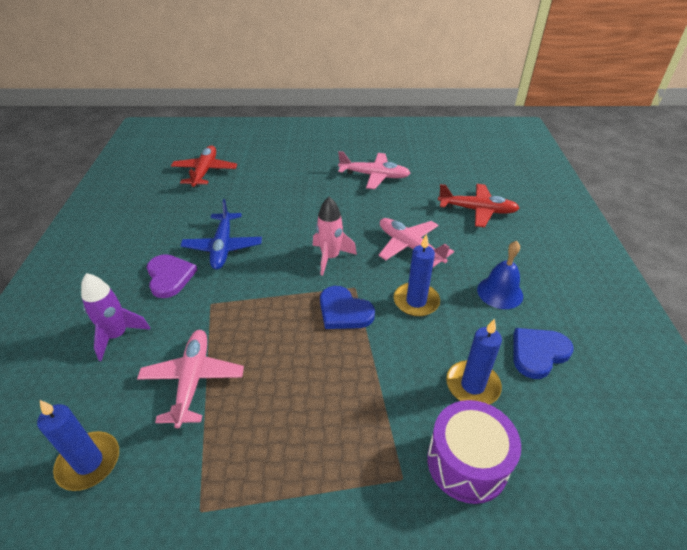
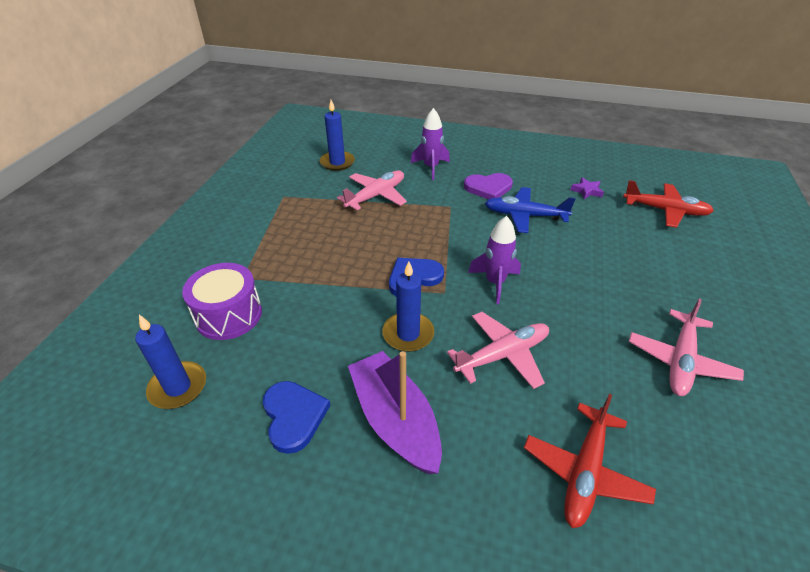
camera: 105 degrees right, 0 degrees up
pink plane [137,330,244,428] -> pink plane turned 60 degrees counterclockwise [337,171,407,210]
pink rocket [313,197,357,276] -> purple rocket [468,216,521,304]
blue candle [446,318,502,405] -> blue candle moved to [135,315,206,409]
blue bell [477,241,523,309] -> purple boat [348,351,442,474]
none -> purple star [570,177,604,199]

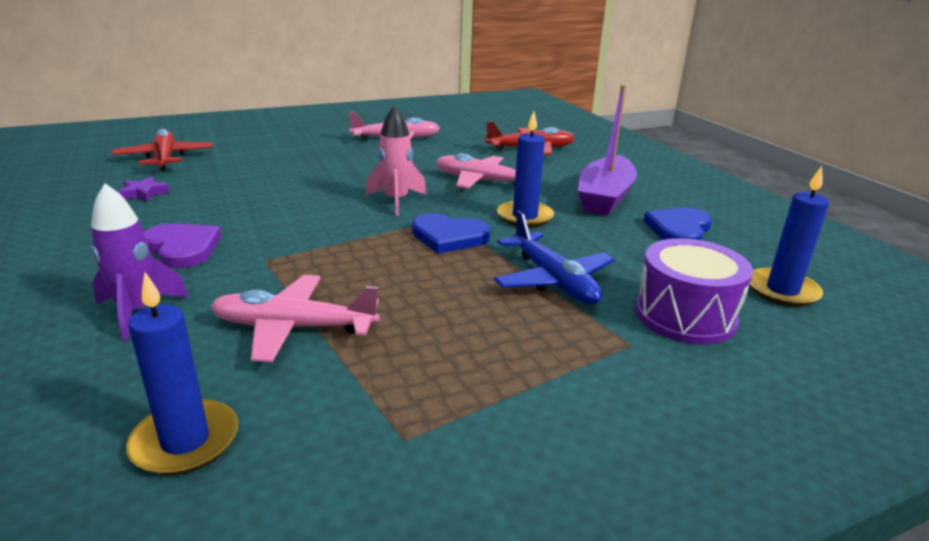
camera: 130 degrees left, 15 degrees down
purple rocket [468,216,521,304] -> pink rocket [366,105,427,216]
blue plane [485,187,576,233] -> blue plane moved to [494,211,615,305]

